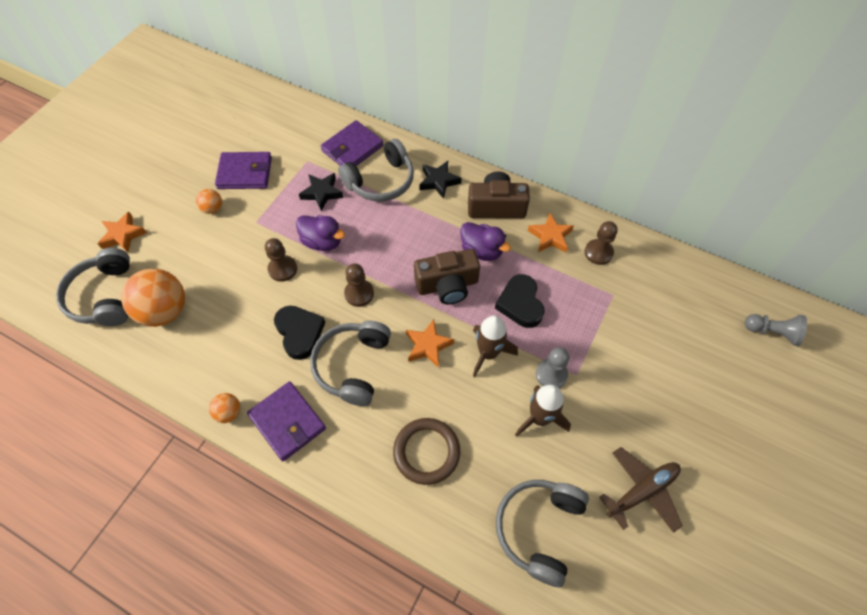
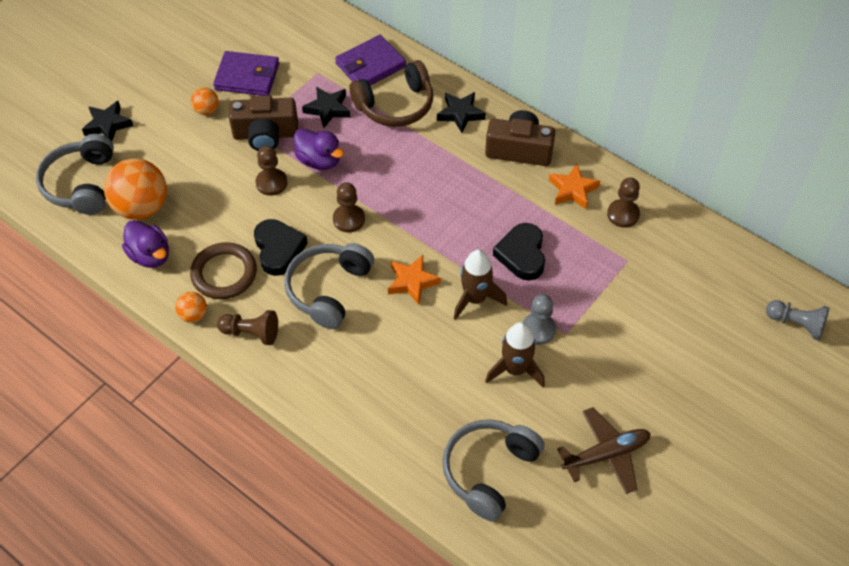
camera: 10 degrees right, 5 degrees down
orange star [98,212,147,253] -> black star [82,101,133,141]
purple wallet [247,381,326,461] -> brown pawn [217,310,278,345]
grey headphones [338,139,414,202] -> brown headphones [350,60,433,127]
brown ring [393,418,460,485] -> brown ring moved to [190,242,257,299]
brown camera [414,249,480,304] -> brown camera moved to [229,95,298,151]
purple duck [460,222,511,261] -> purple duck moved to [122,220,169,268]

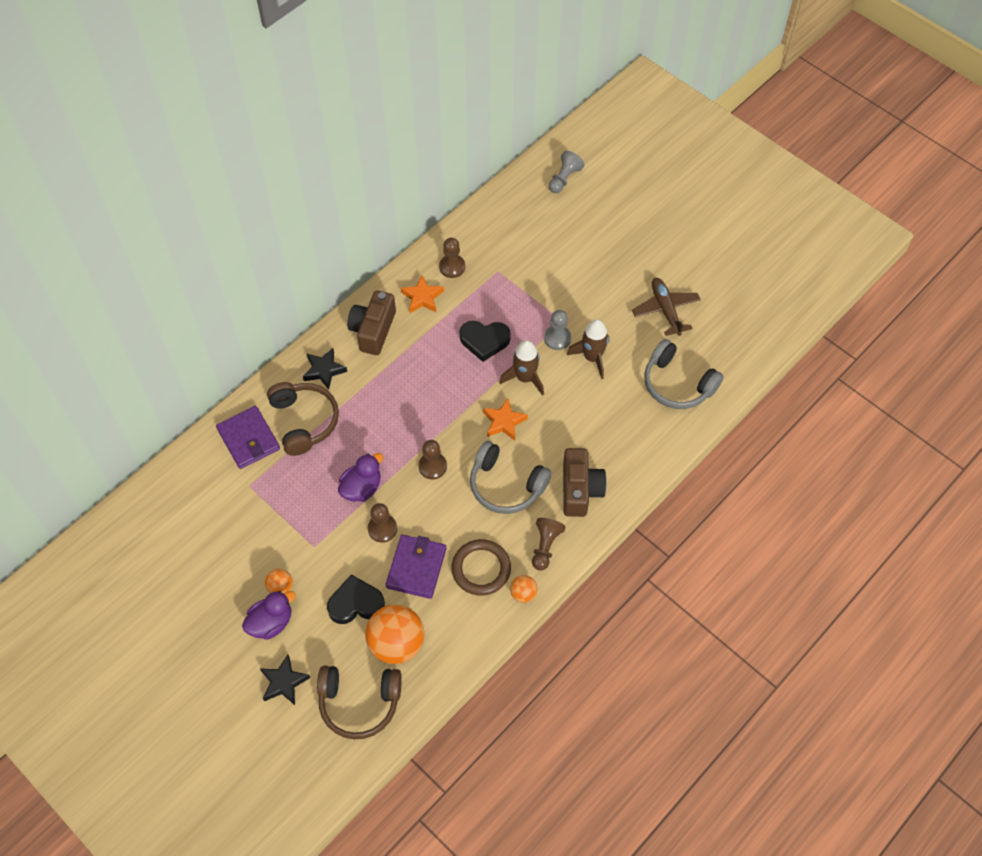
camera: 85 degrees left, 5 degrees up
grey headphones [36,134,114,215] -> brown headphones [317,666,402,739]
purple duck [122,220,169,268] -> purple duck moved to [242,591,296,640]
purple wallet [213,51,279,96] -> purple wallet moved to [386,535,446,599]
brown camera [229,95,298,151] -> brown camera moved to [563,448,607,517]
black heart [254,219,308,276] -> black heart moved to [327,574,385,624]
black star [302,87,351,128] -> none

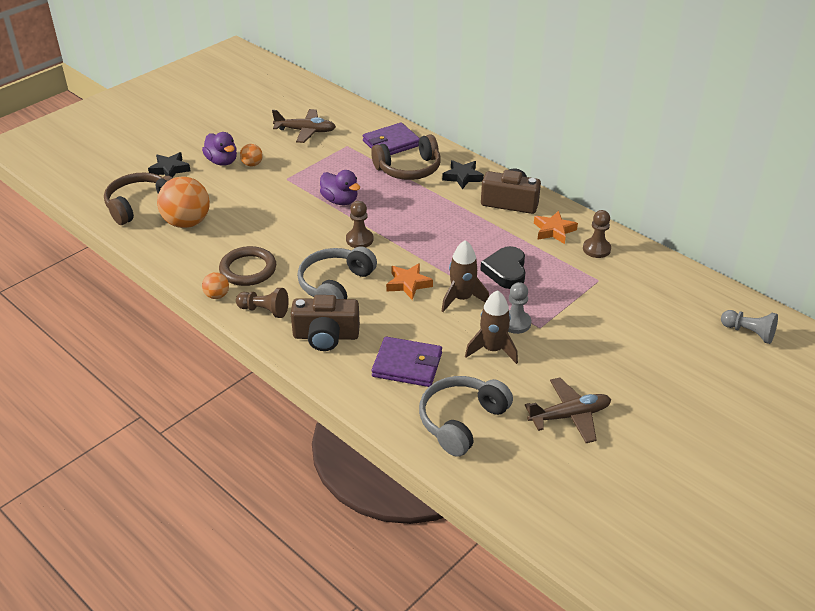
camera: 90 degrees right, 20 degrees down
brown headphones [317,666,402,739] -> brown headphones turned 45 degrees clockwise [104,172,172,225]
black heart [327,574,385,624] -> none
brown pawn [368,503,397,543] -> none
purple wallet [386,535,446,599] -> purple wallet moved to [372,337,442,387]
none -> brown plane [272,109,336,143]

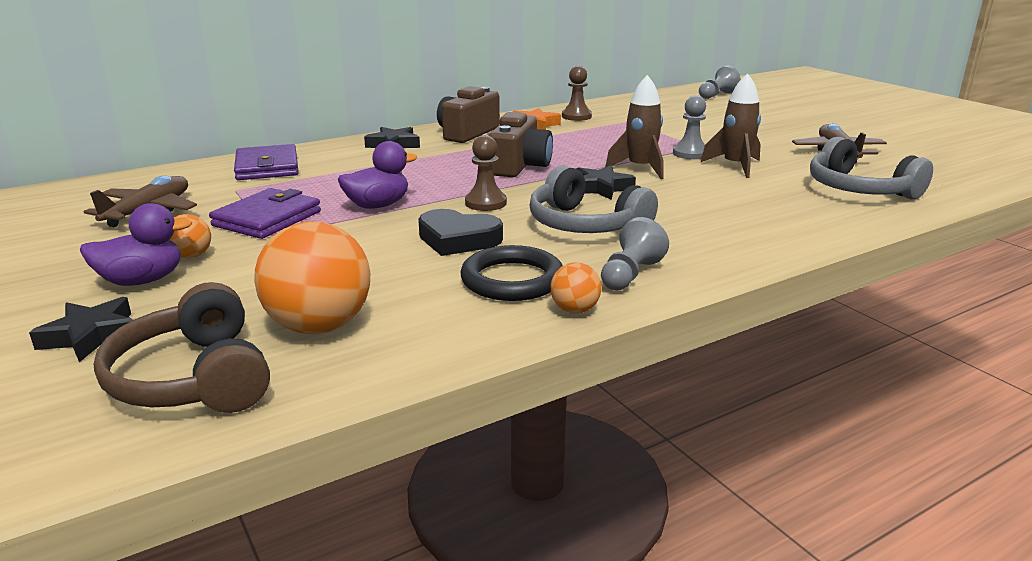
camera: 75 degrees left, 15 degrees down
brown ring [219,246,276,286] -> black ring [460,245,563,301]
brown pawn [236,288,289,318] -> grey pawn [601,217,669,290]
brown camera [291,295,360,351] -> brown camera moved to [489,112,553,177]
brown headphones [371,134,441,180] -> none
purple wallet [372,337,442,387] -> purple wallet moved to [209,188,321,239]
orange star [386,263,433,300] -> black star [576,165,636,200]
black heart [480,246,525,289] -> black heart moved to [418,209,503,256]

